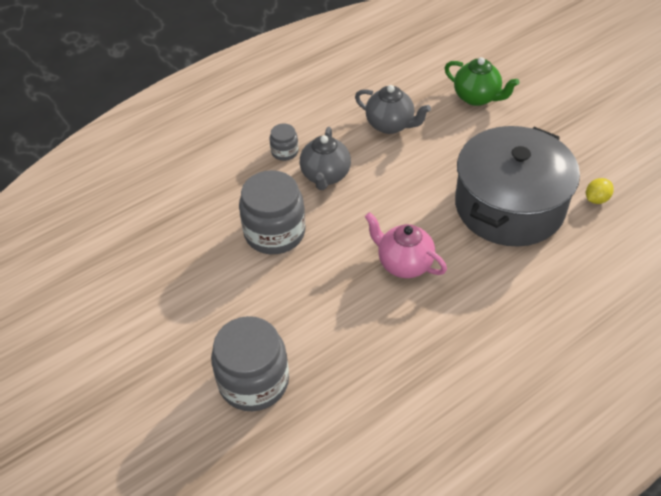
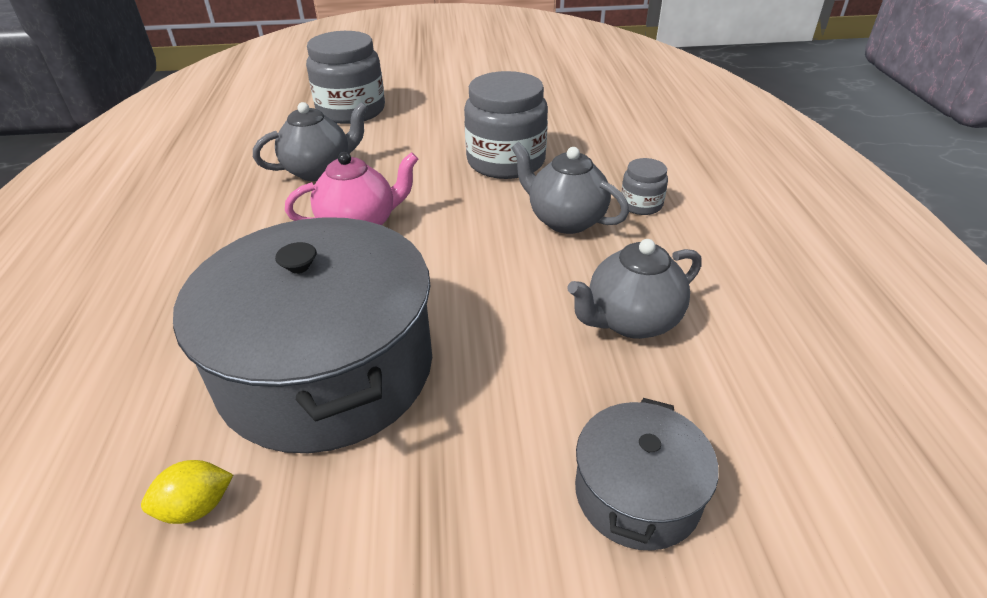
camera: 120 degrees right, 10 degrees down
green teapot [445,57,519,106] -> grey pot [575,398,719,551]
yellow lemon [586,178,614,204] -> yellow lemon turned 75 degrees clockwise [141,460,233,524]
none -> grey teapot [253,102,368,181]

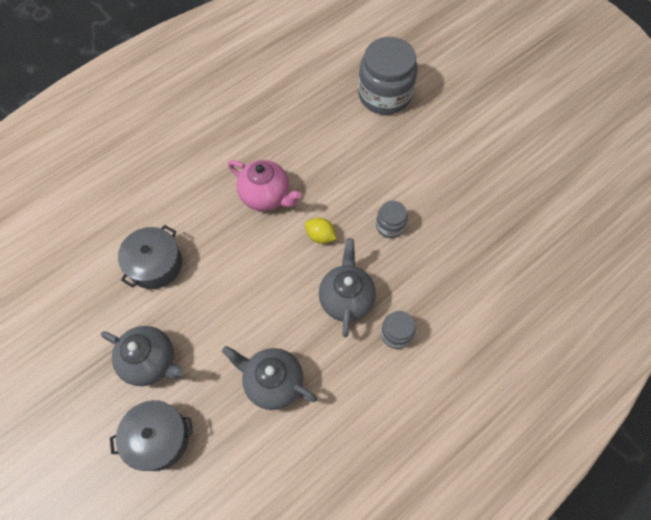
camera: 55 degrees right, 25 degrees up
yellow lemon [141,460,233,524] -> yellow lemon moved to [305,218,337,244]
grey pot [173,217,432,453] -> grey pot [118,225,182,289], size x0.49
grey teapot [253,102,368,181] -> grey teapot moved to [101,326,184,386]
grey jar [464,71,548,179] -> grey jar [376,201,408,238], size x0.49

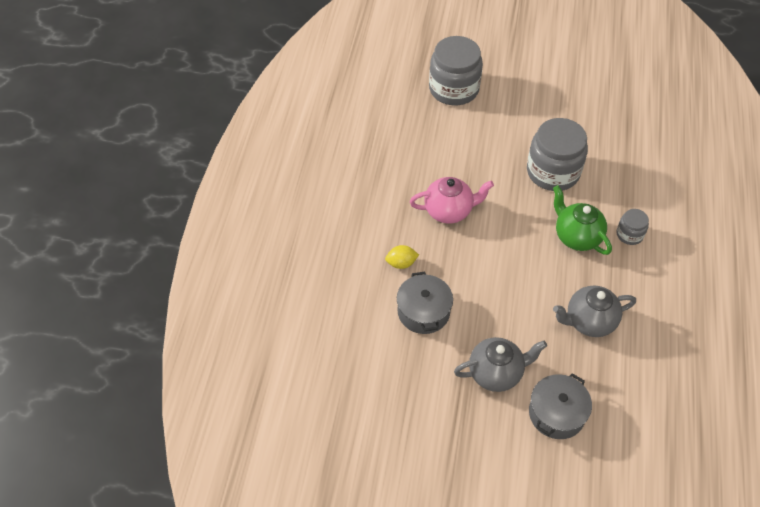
camera: 40 degrees left, 10 degrees down
yellow lemon [305,218,337,244] -> yellow lemon moved to [385,245,419,269]
grey teapot [319,238,376,337] -> green teapot [553,185,612,255]
grey jar [376,201,408,238] -> grey jar [527,118,588,191], size x2.06

